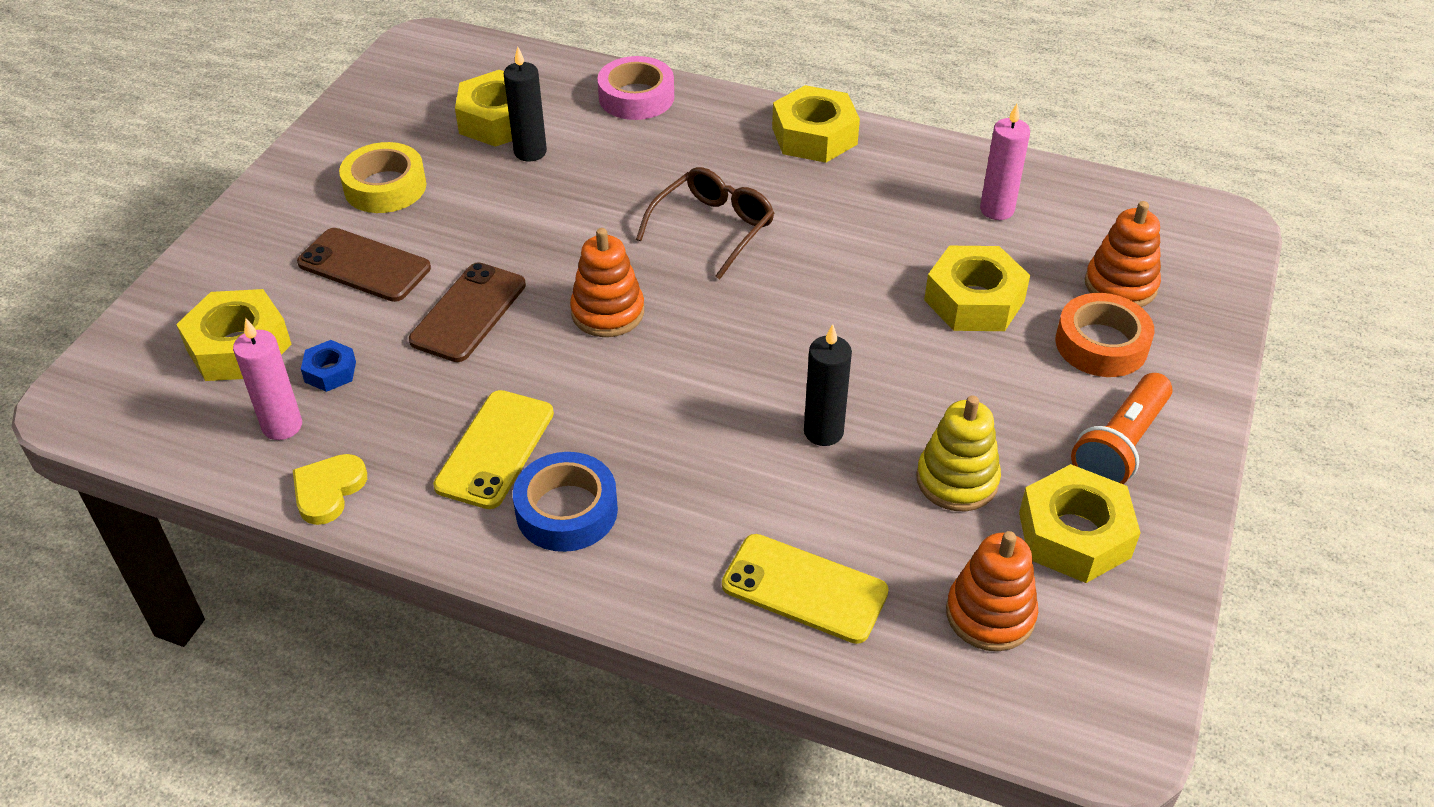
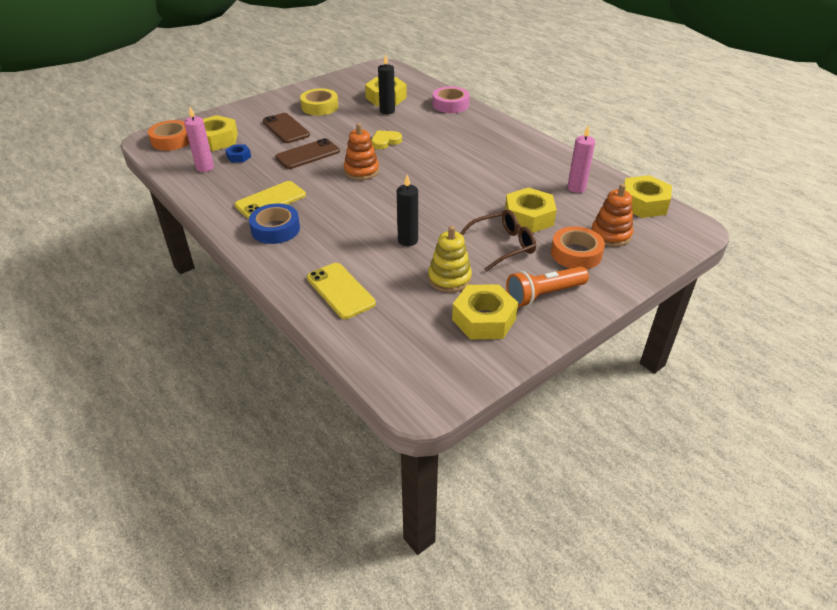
camera: 30 degrees right, 5 degrees down
yellow heart [293,454,367,525] -> yellow heart moved to [371,130,402,149]
brown glasses [636,167,774,280] -> brown glasses moved to [460,210,536,272]
yellow nut [772,85,860,163] -> yellow nut moved to [624,175,672,218]
orange stacking toy [946,531,1038,651] -> none
none -> orange tape [148,120,189,151]

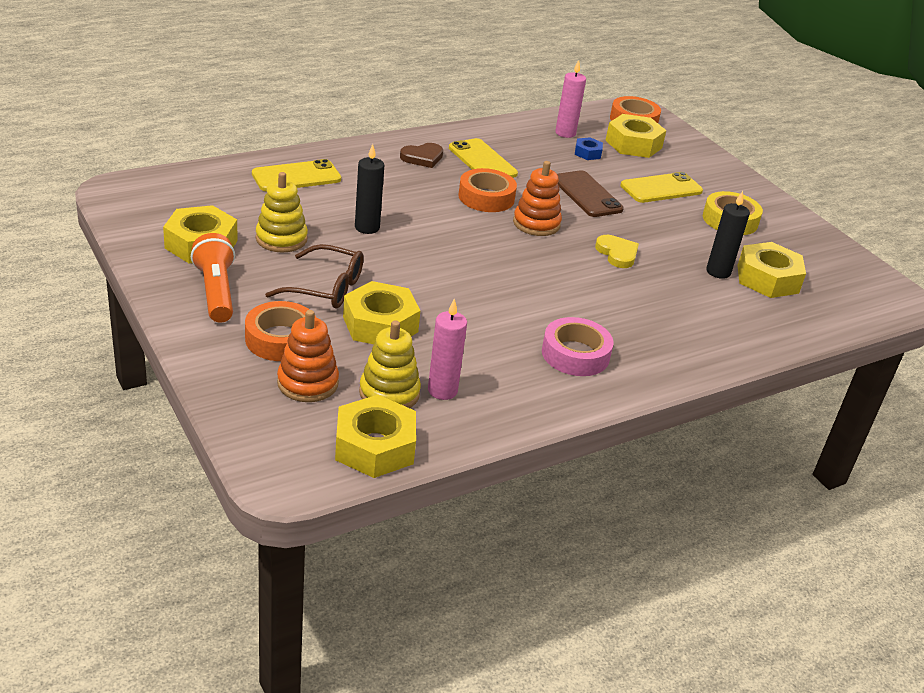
camera: 95 degrees right, 5 degrees down
blue tape [249,204,300,244] -> brown heart [400,143,443,168]
brown phone [262,113,310,143] -> yellow phone [620,172,703,203]
pink tape [433,86,470,113] -> pink tape moved to [542,317,614,376]
brown glasses [460,210,536,272] -> brown glasses turned 60 degrees counterclockwise [265,244,364,309]
none -> yellow stacking toy [359,320,421,408]
none -> orange tape [458,168,517,212]

